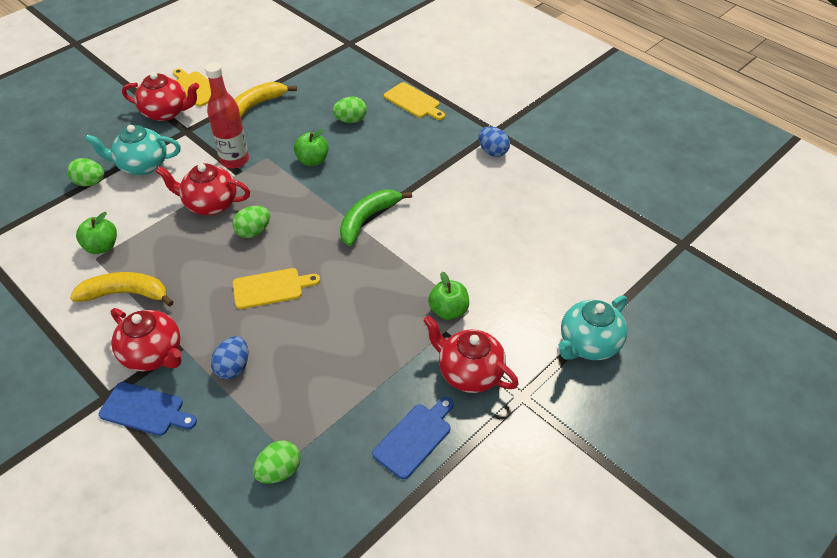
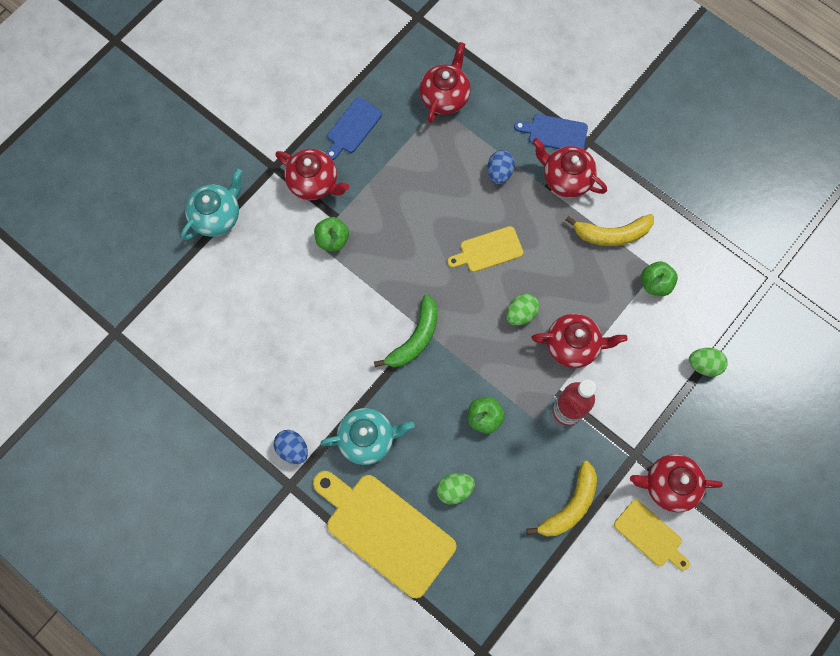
camera: 175 degrees right, 25 degrees up
turquoise teapot [85,125,181,175] -> turquoise teapot moved to [321,408,414,465]
green egg [253,440,301,484] -> red teapot [419,42,471,123]
yellow cutting board [384,82,445,120] -> yellow cutting board [313,471,456,598], size x1.91

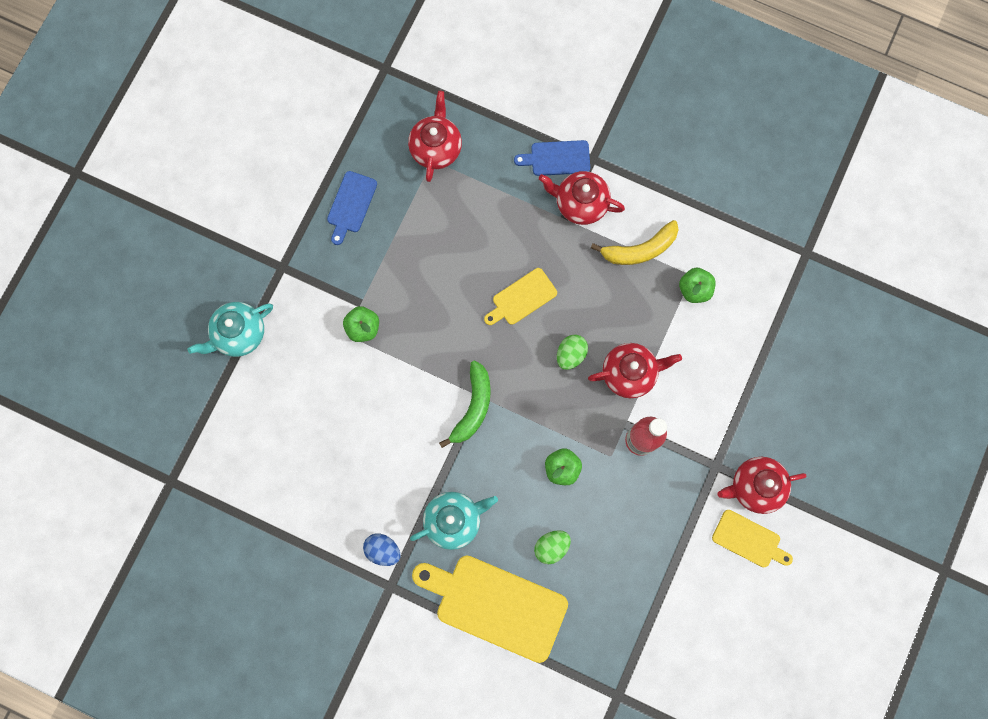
camera: 15 degrees left, 5 degrees up
turquoise teapot [181,169,242,240] -> turquoise teapot turned 150 degrees counterclockwise [187,302,273,357]
red teapot [275,149,349,200] -> none
blue egg [487,150,515,184] -> none
yellow banana [526,461,597,536] -> none
green egg [689,348,728,377] -> none

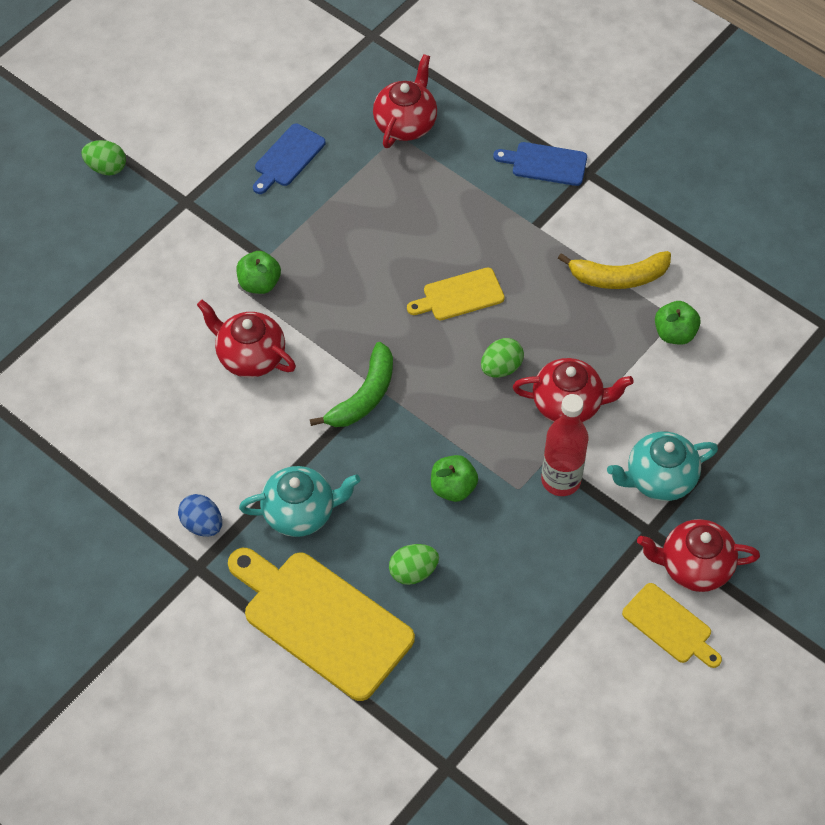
camera: 15 degrees right, 20 degrees down
turquoise teapot [187,302,273,357] -> turquoise teapot moved to [607,432,718,501]
red teapot [539,171,625,225] -> red teapot moved to [197,300,296,378]
none -> green egg [81,140,126,175]

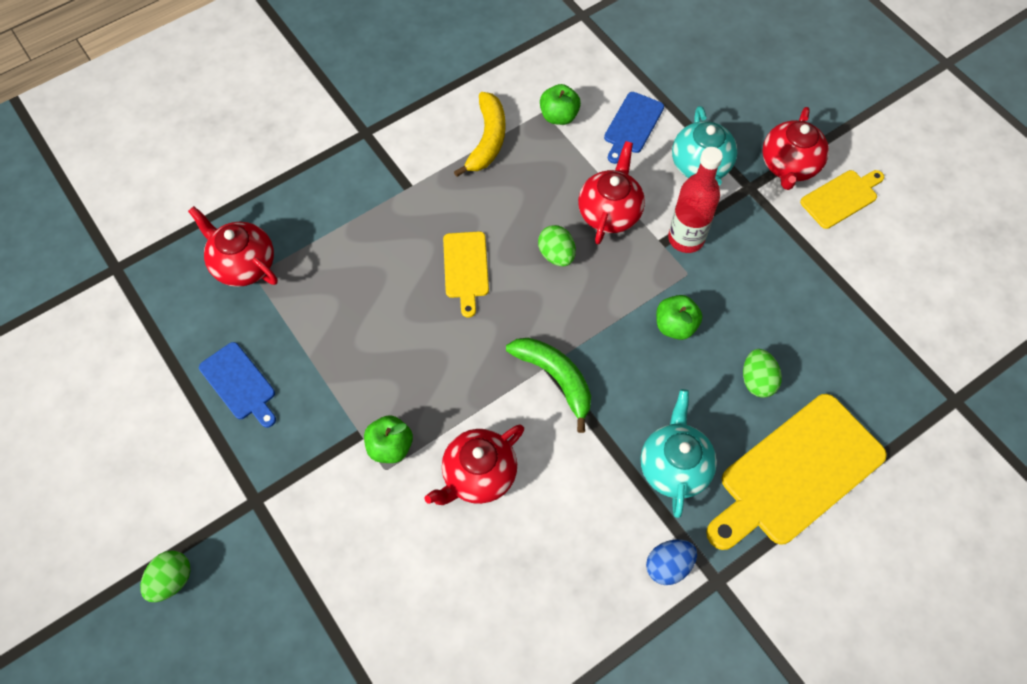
camera: 75 degrees left, 5 degrees up
blue cutting board [493,142,587,186] -> blue cutting board moved to [604,92,664,164]

